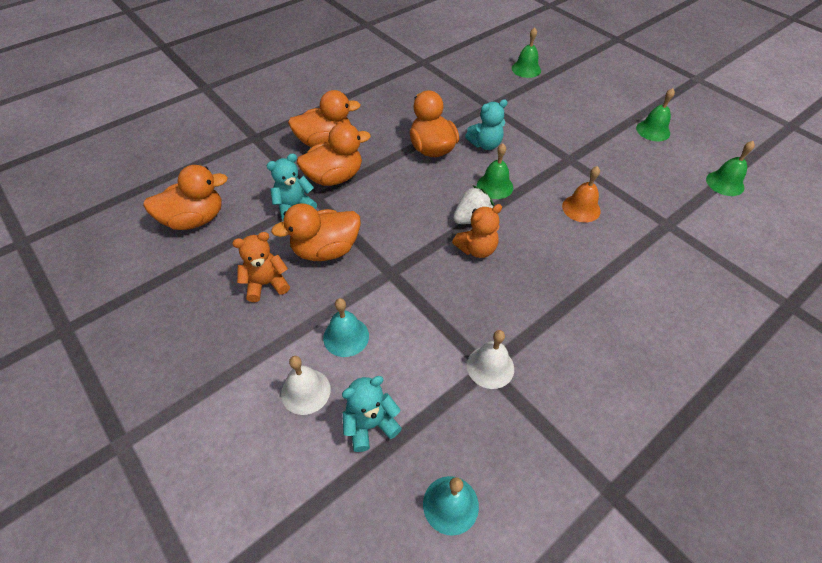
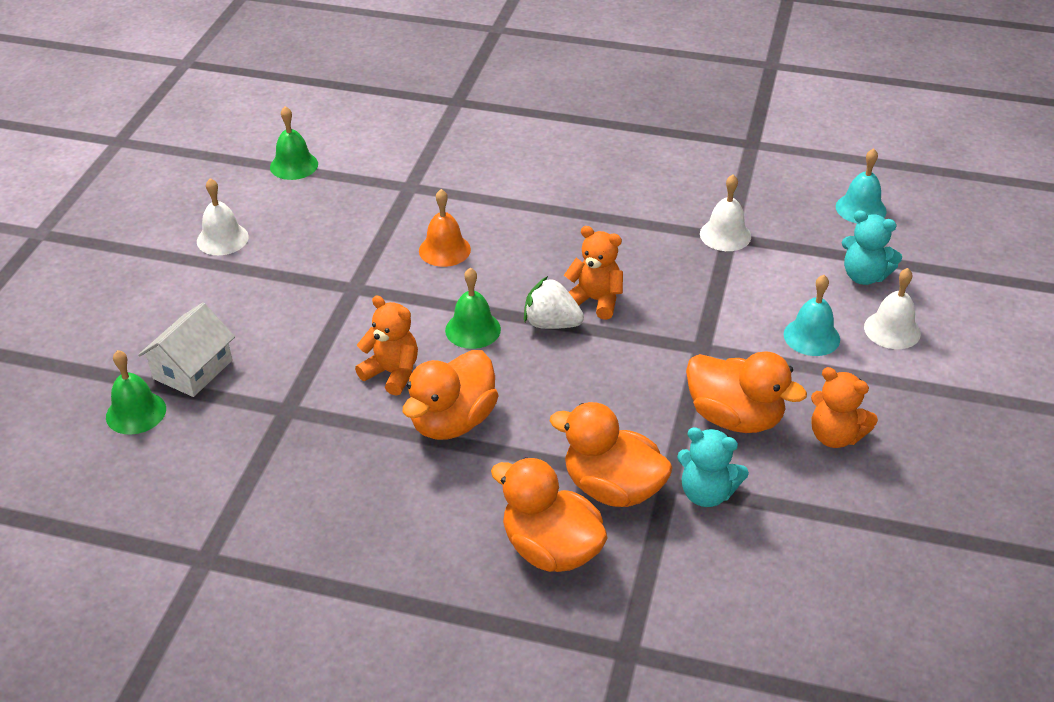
camera: 125 degrees left, 10 degrees down
orange duck [143,165,228,230] -> none
turquoise teddy bear [465,99,508,150] -> orange teddy bear [355,295,418,396]
green bell [636,88,675,141] -> white bell [197,178,249,255]
none -> white house [138,303,235,397]

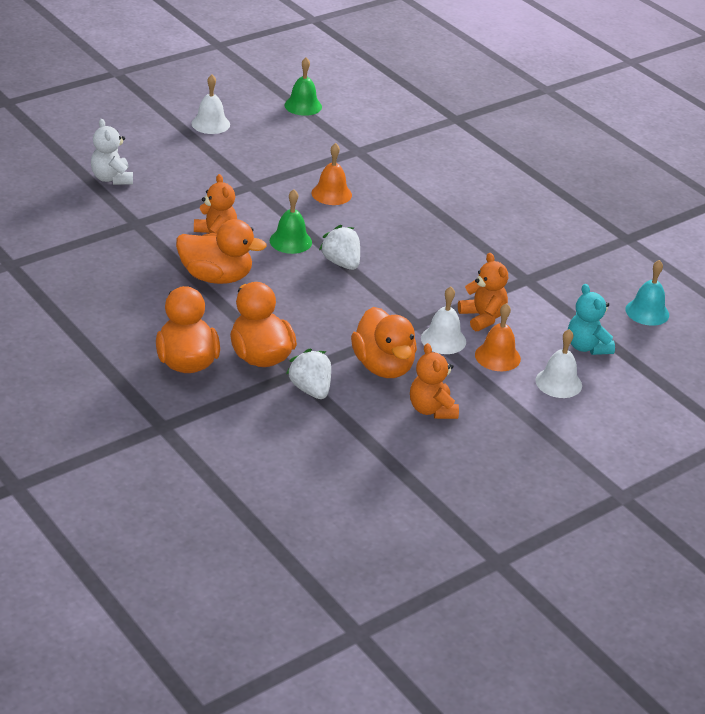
camera: 35 degrees right, 5 degrees down
green bell [106,350,166,435] -> none
white house [138,303,235,397] -> white teddy bear [91,119,133,185]
orange duck [403,350,499,440] -> orange duck turned 150 degrees counterclockwise [176,219,267,284]
orange teddy bear [564,226,623,320] -> orange teddy bear moved to [458,253,508,331]
turquoise teddy bear [677,427,749,507] -> white strawberry [286,349,331,399]
white bell [700,174,751,251] -> white bell moved to [421,287,466,354]
turquoise bell [784,275,840,356] -> orange bell [475,303,521,371]

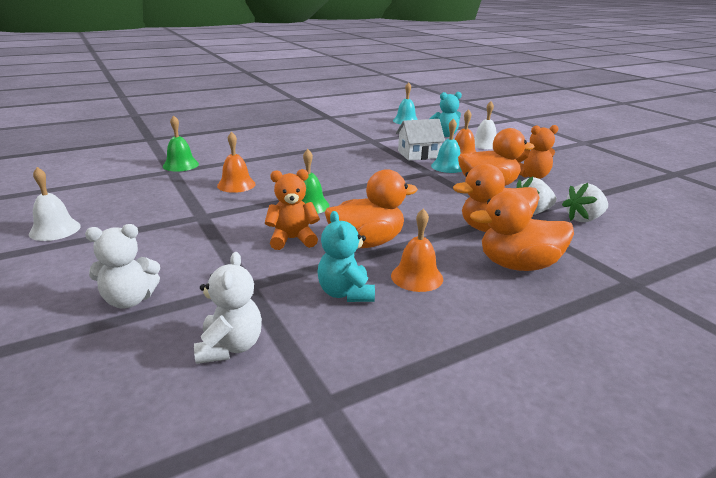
camera: 80 degrees left, 10 degrees down
orange duck [176,219,267,284] -> orange duck turned 45 degrees clockwise [325,169,418,248]
green bell [284,57,322,116] -> green bell moved to [163,115,199,172]
white strawberry [319,225,360,270] -> white strawberry moved to [562,183,608,222]
white bell [421,287,466,354] -> turquoise bell [431,118,462,173]
orange teddy bear [458,253,508,331] -> white house [396,119,445,161]
none -> white teddy bear [194,252,262,364]
none -> turquoise teddy bear [318,211,375,302]
none -> orange bell [391,208,443,292]

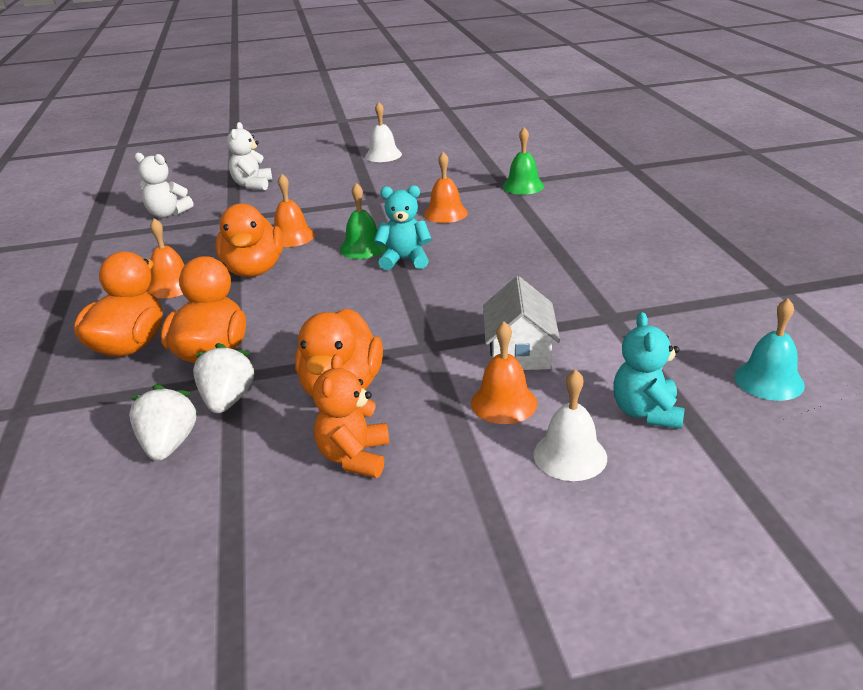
camera: 110 degrees right, 5 degrees up
orange teddy bear [265,169,320,250] -> orange bell [274,174,315,247]
turquoise teddy bear [318,211,375,302] -> turquoise teddy bear moved to [374,185,432,270]
turquoise bell [431,118,462,173] -> none

